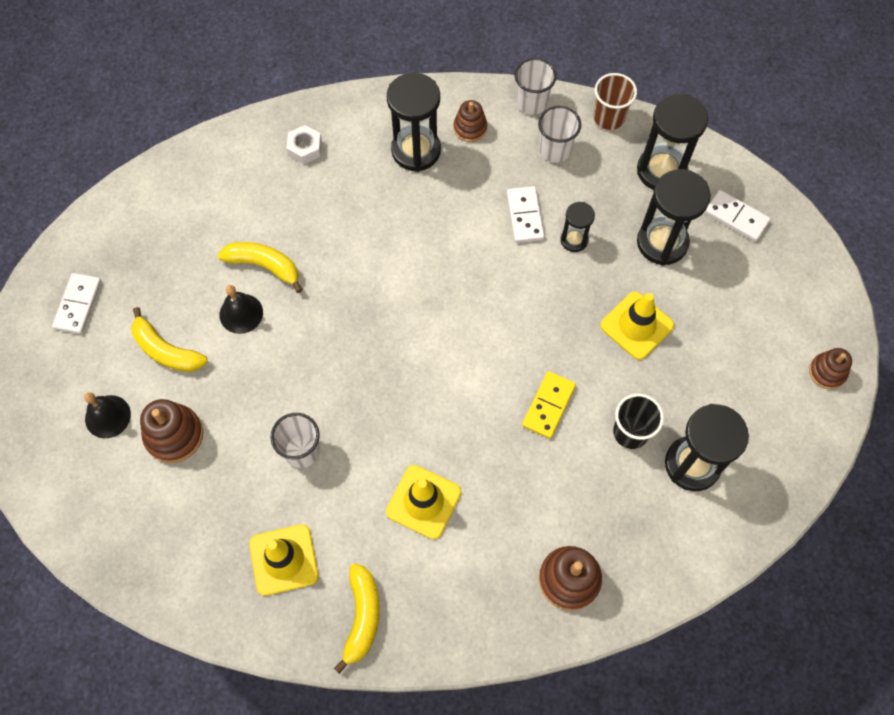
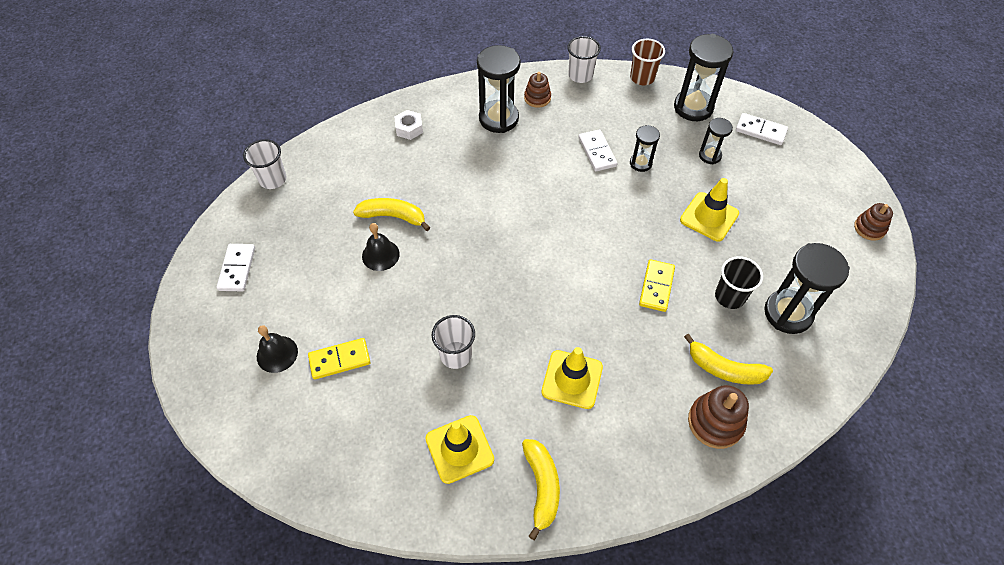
camera: 10 degrees left, 10 degrees down
yellow banana [131,307,208,372] -> yellow banana moved to [684,333,773,385]
brown stacking toy [140,399,203,463] -> yellow domino [308,338,370,379]
white cup [538,106,581,163] -> white cup moved to [243,139,286,189]
black hourglass [637,169,711,266] -> black hourglass [699,118,733,164], size x0.54

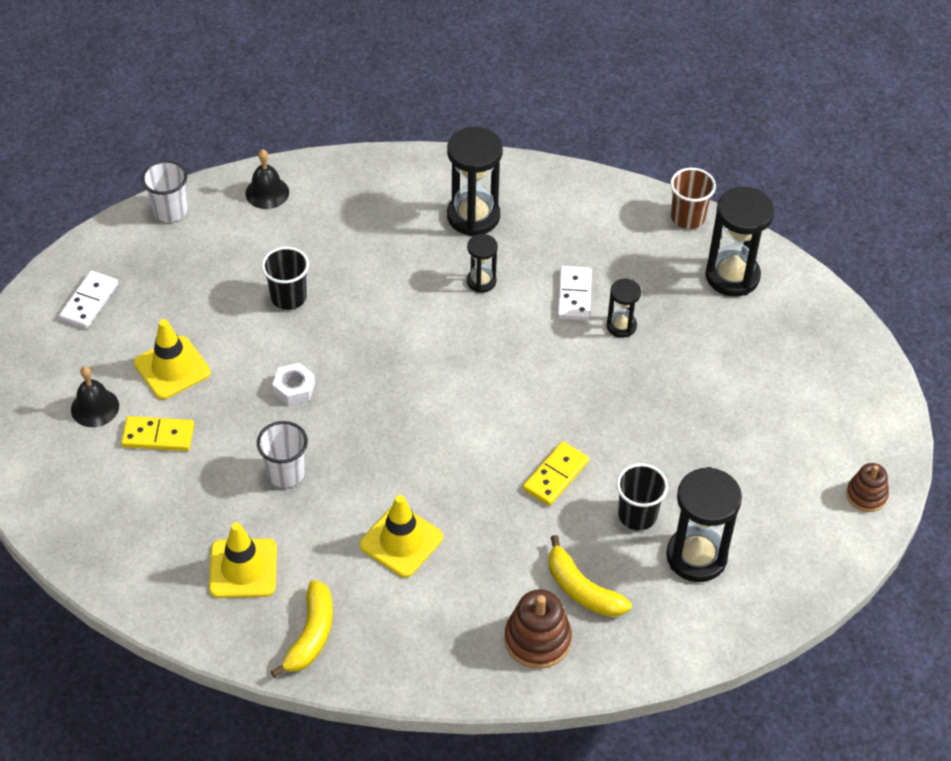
camera: 20 degrees right, 5 degrees down
yellow banana [353,198,430,231] -> black cup [262,247,309,310]
black bell [362,223,400,271] -> black bell moved to [245,149,289,209]
white nut [394,110,423,140] -> white nut moved to [272,363,315,406]
brown stacking toy [524,72,551,108] -> none
white cup [567,36,601,83] -> none
yellow traffic cone [680,178,739,242] -> yellow traffic cone moved to [134,319,211,399]
black hourglass [699,118,733,164] -> black hourglass moved to [467,234,498,293]
white domino [736,113,788,145] -> none

